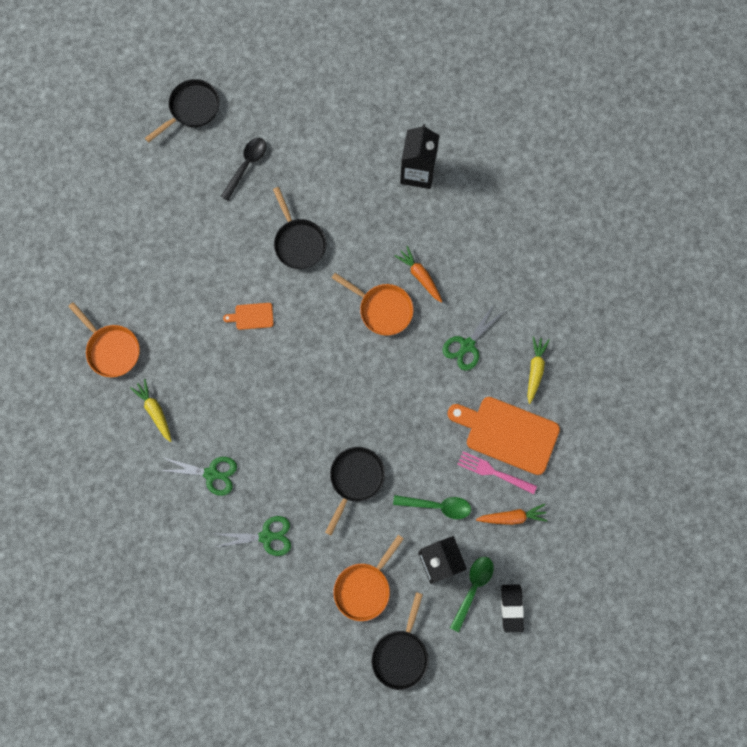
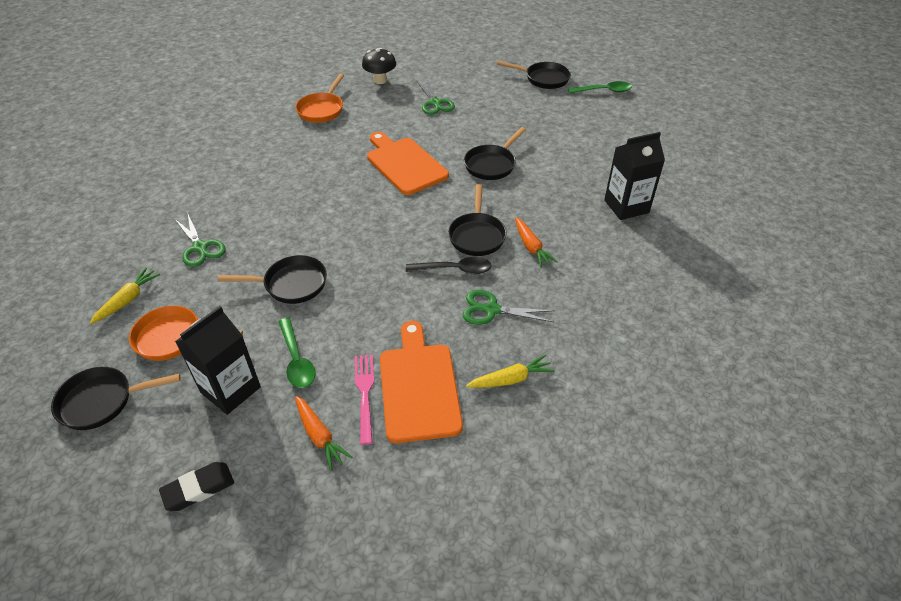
camera: 60 degrees right, 30 degrees down
yellow carrot [130,379,171,442] -> yellow carrot moved to [90,267,161,324]
green scissors [158,457,237,496] -> green scissors moved to [417,79,455,115]
black spoon [221,138,266,201] -> black spoon moved to [406,256,492,274]
orange cutting board [223,303,274,330] -> orange cutting board [367,132,449,195], size x2.18
orange pan [332,273,414,336] -> black pan [448,184,507,256]
orange carrot [394,246,442,303] -> orange carrot turned 135 degrees clockwise [515,217,558,268]
green spoon [450,557,494,632] -> green spoon moved to [568,81,632,93]
none -> black mushroom [362,48,396,84]

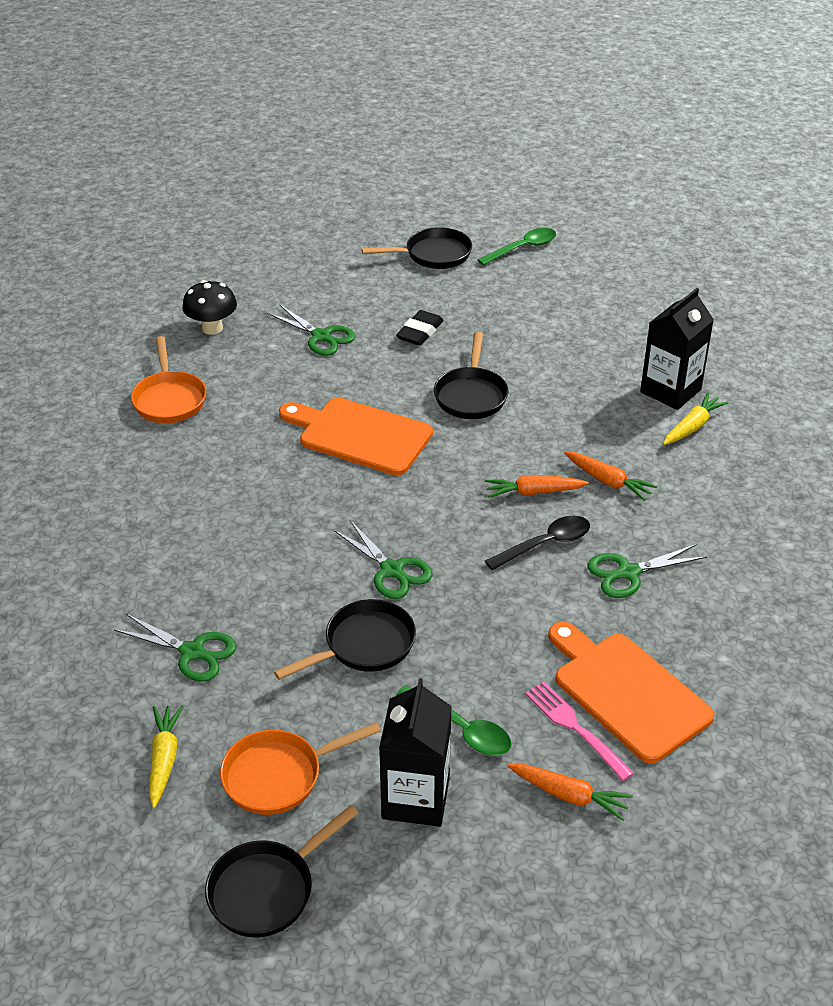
camera: 30 degrees left, 5 degrees down
black eraser [159,462,234,511] -> black eraser moved to [396,310,444,346]
black pan [448,184,507,256] -> orange carrot [485,475,589,498]
yellow carrot [466,354,555,388] -> yellow carrot moved to [663,393,728,445]
none -> green scissors [334,520,433,599]

